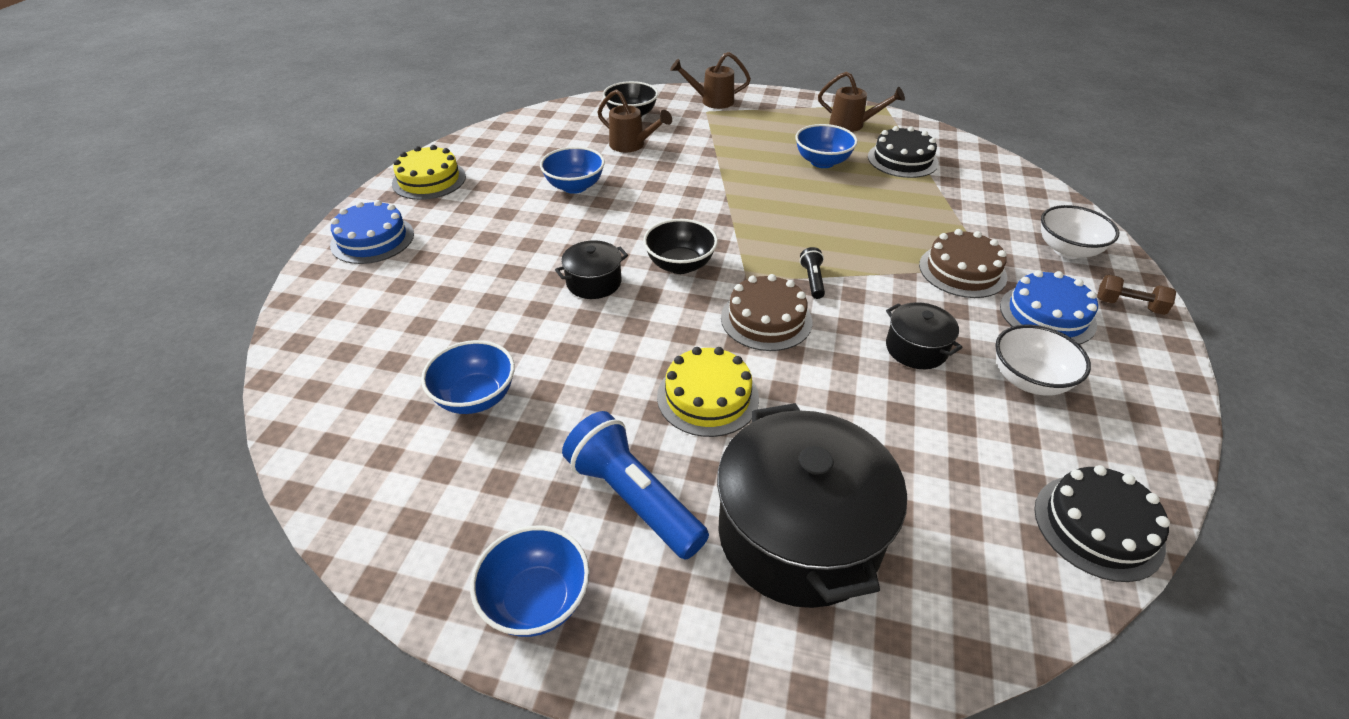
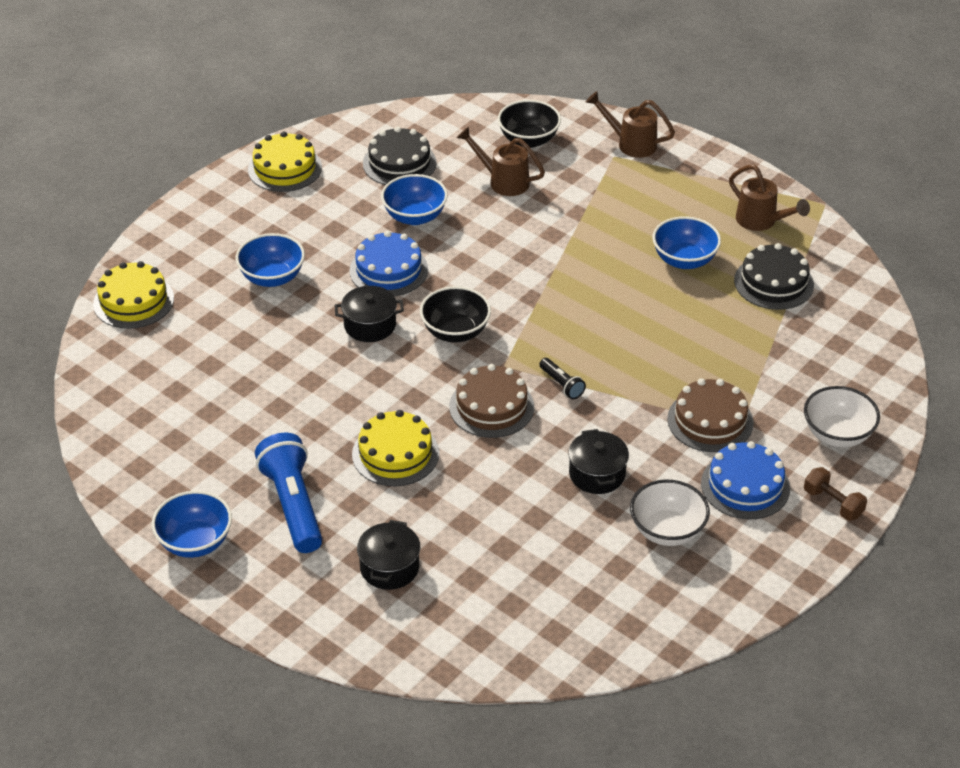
camera: 25 degrees right, 0 degrees up
blue cake [330,200,414,264] -> blue cake moved to [349,231,428,296]
blue bowl [421,340,515,414] -> blue bowl moved to [236,233,305,287]
brown watering can [597,89,672,152] -> brown watering can turned 150 degrees clockwise [457,127,545,196]
black pot [717,403,907,608] -> black pot [357,520,420,590], size x0.48
black flashlight [800,247,825,299] -> black flashlight turned 120 degrees clockwise [539,358,586,399]
black cake [1034,465,1170,582] -> black cake moved to [363,126,437,185]
none -> yellow cake [93,261,174,329]

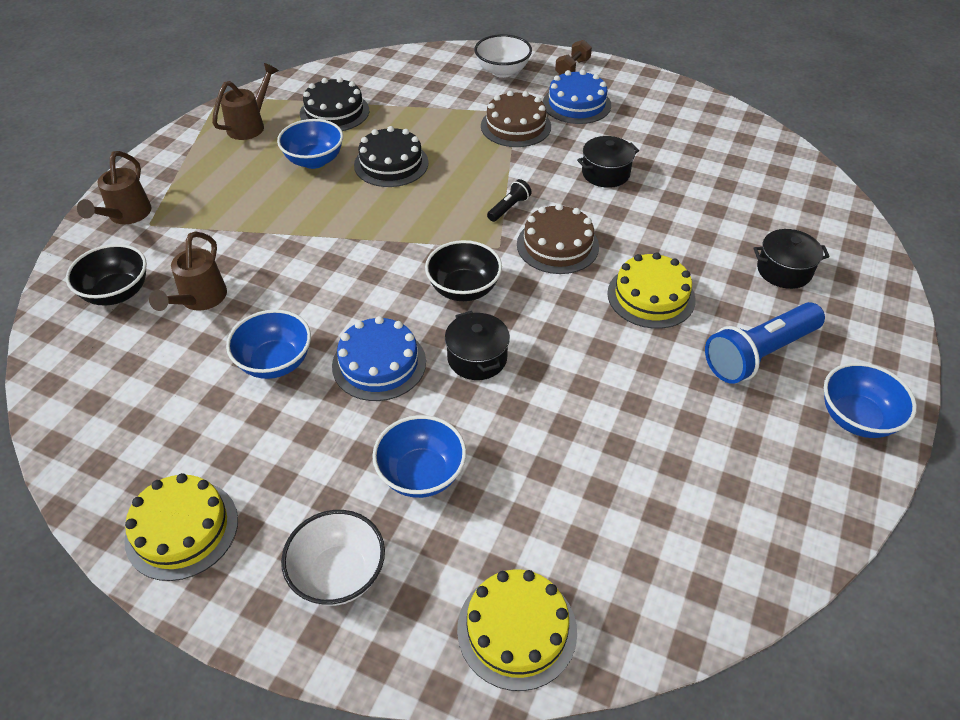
camera: 105 degrees left, 5 degrees up
black cake [363,126,437,185] -> black cake moved to [354,126,429,187]
white bowl [630,479,710,546] -> white bowl moved to [281,510,385,606]

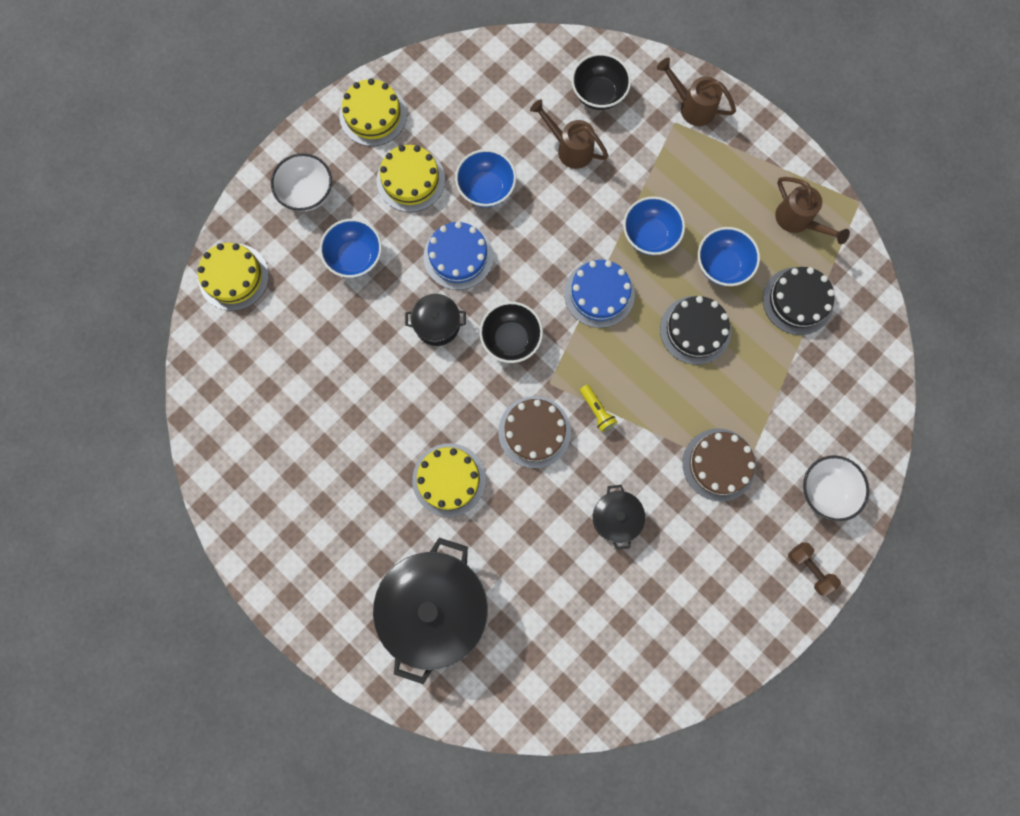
camera: 110 degrees right, 30 degrees up
black flashlight [487,179,532,222] -> yellow flashlight [580,385,617,432]
blue cake [543,70,611,124] -> blue cake moved to [564,260,635,328]
blue flashlight [705,302,825,384] -> none
black pot [753,229,830,289] -> black pot [373,538,488,684], size x2.09
blue bowl [824,362,917,438] -> blue bowl moved to [623,196,685,255]
none -> yellow cake [376,145,445,212]

